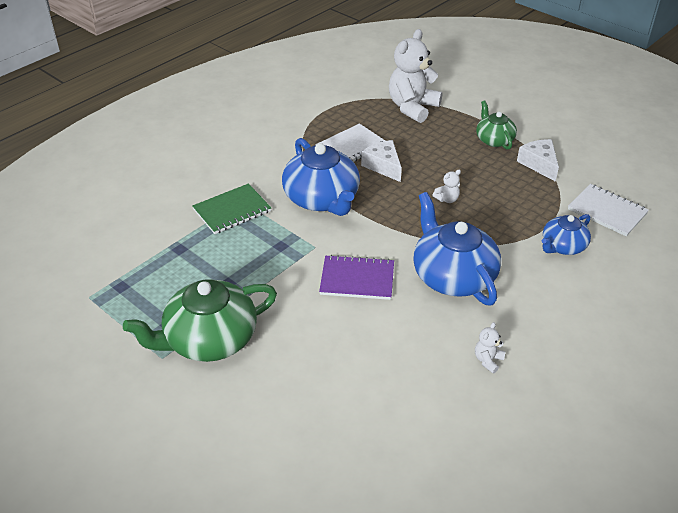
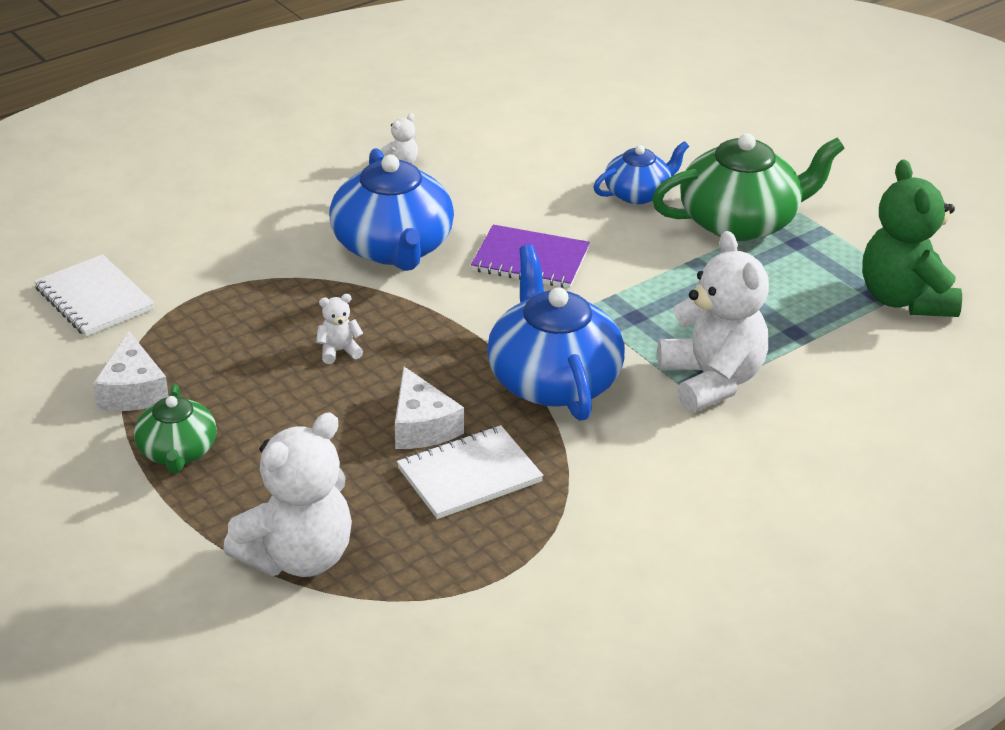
camera: 170 degrees left, 5 degrees down
green notebook [192,184,271,234] -> white teddy bear [657,231,769,412]
blue teapot [542,214,591,255] -> blue teapot moved to [593,141,689,204]
none -> green teddy bear [862,160,962,317]

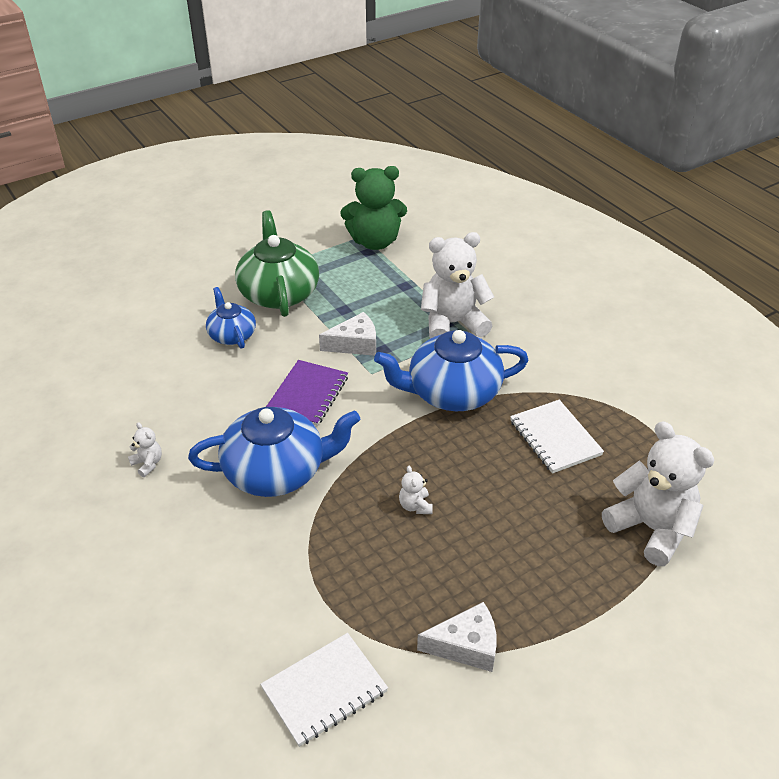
camera: 85 degrees left, 5 degrees up
green teapot [134,384,217,473] -> none
white cheese [395,367,464,449] -> white cheese moved to [319,312,376,356]

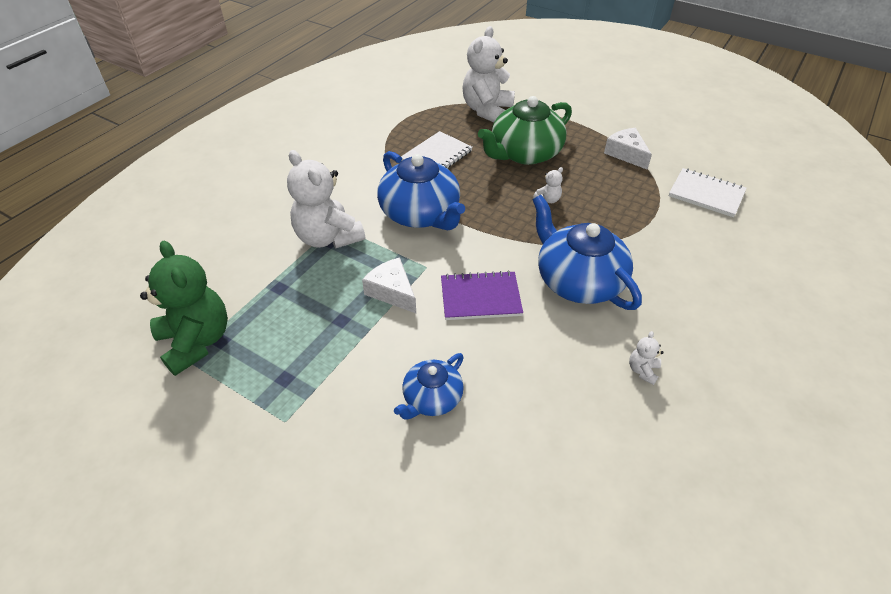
camera: 115 degrees left, 5 degrees up
green teapot [235,210,319,317] -> green teapot moved to [478,96,572,165]

